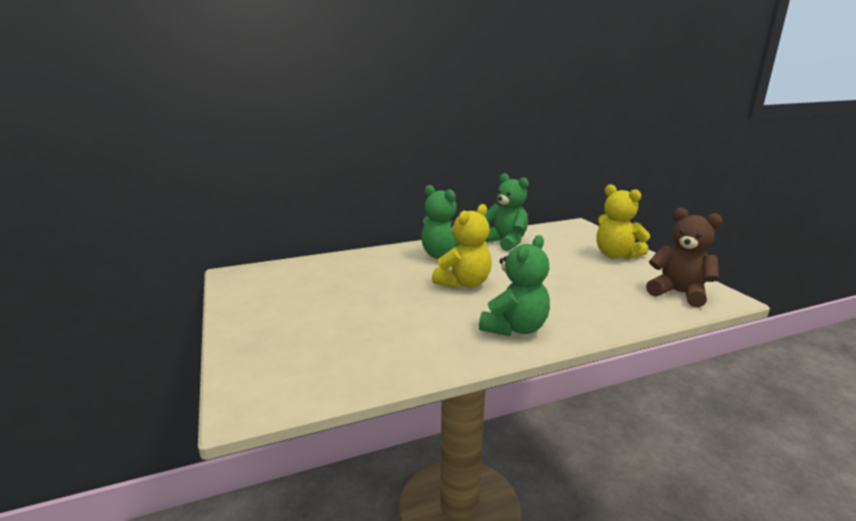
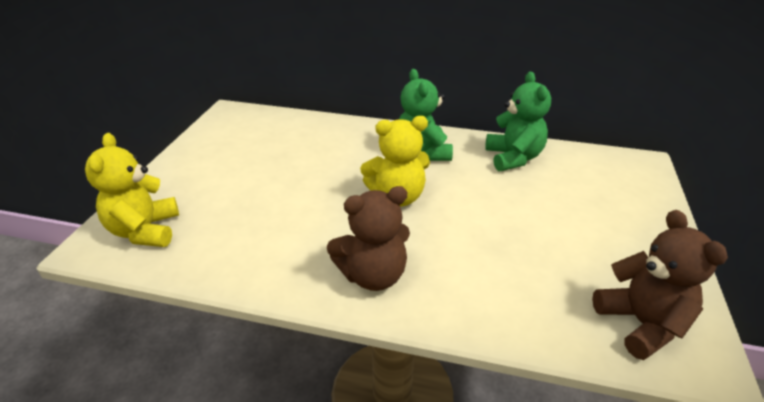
camera: 35 degrees right, 15 degrees up
green teddy bear [479,235,550,336] -> brown teddy bear [327,186,410,291]
yellow teddy bear [597,184,650,260] -> yellow teddy bear moved to [85,133,179,247]

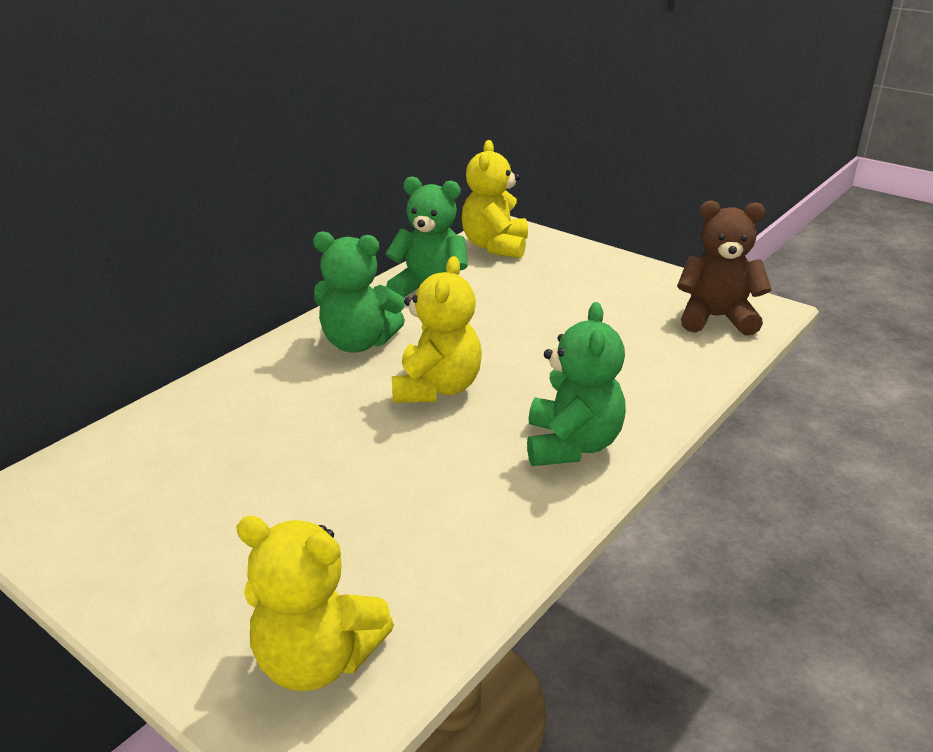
camera: 65 degrees left, 5 degrees down
brown teddy bear [327,186,410,291] -> green teddy bear [527,302,626,466]
none -> yellow teddy bear [462,140,528,259]

